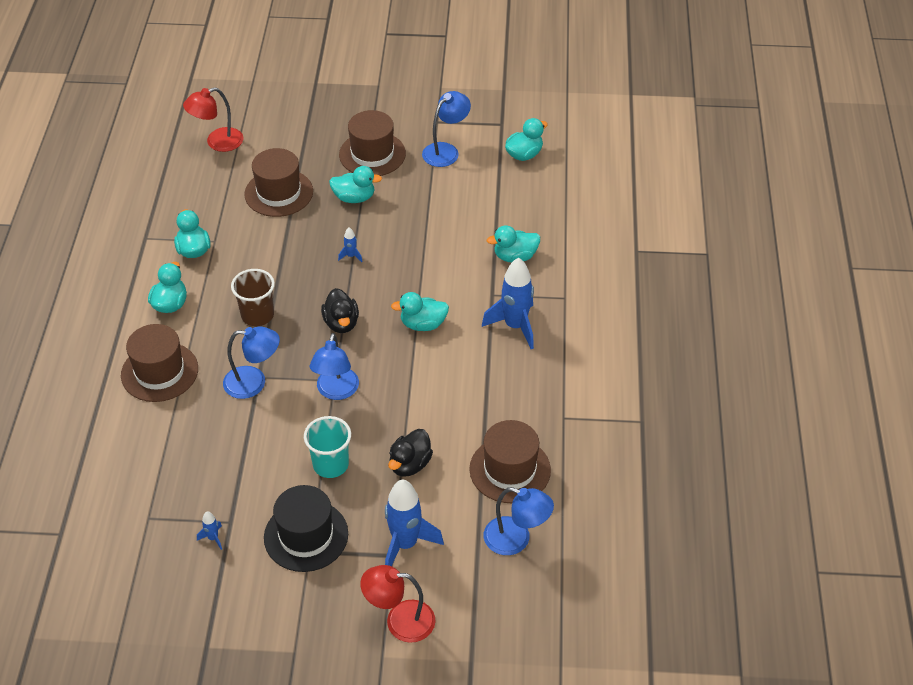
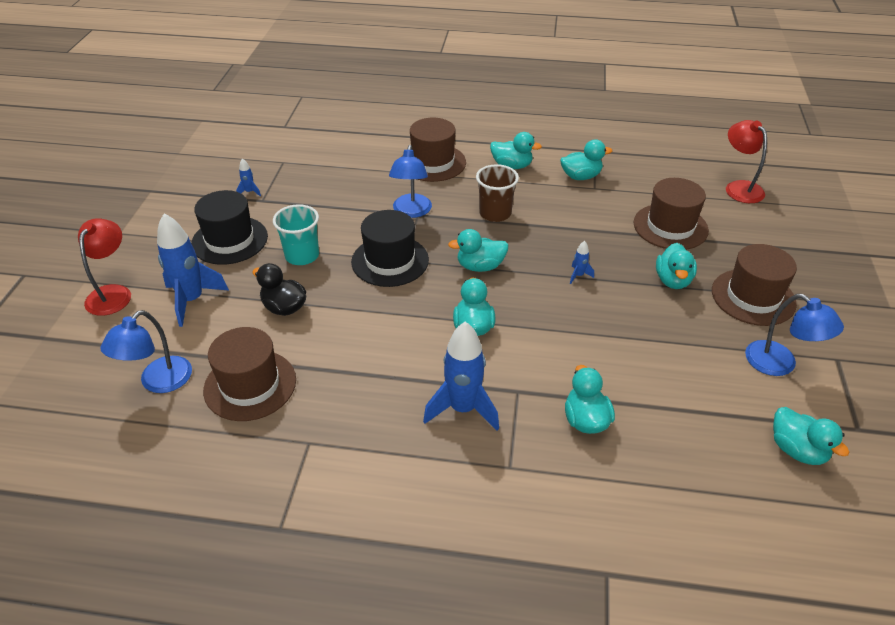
camera: 95 degrees right, 5 degrees down
blue lamp [310,333,359,400] -> black hat [351,210,429,287]
black duck [321,288,359,333] -> turquoise duck [448,229,508,272]

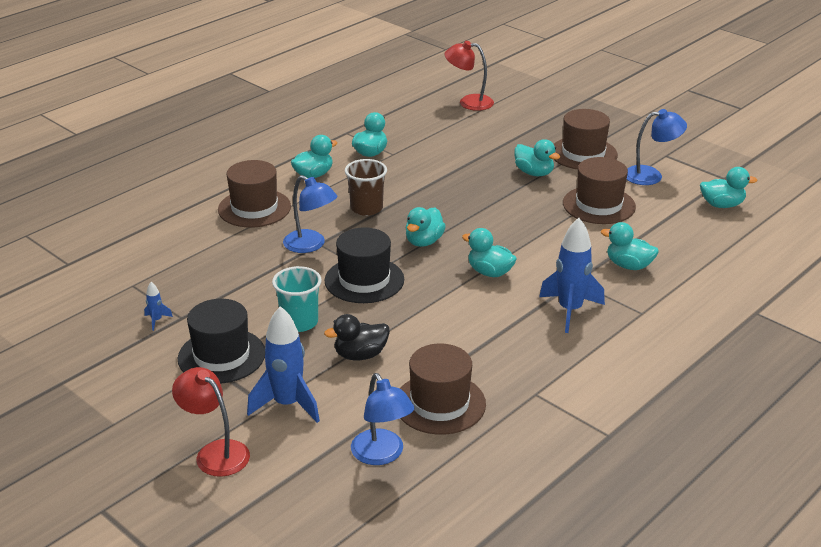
camera: 55 degrees left, 10 degrees down
blue rocket [570,241,594,284] -> none
brown hat [634,178,709,250] -> brown hat moved to [563,157,636,224]

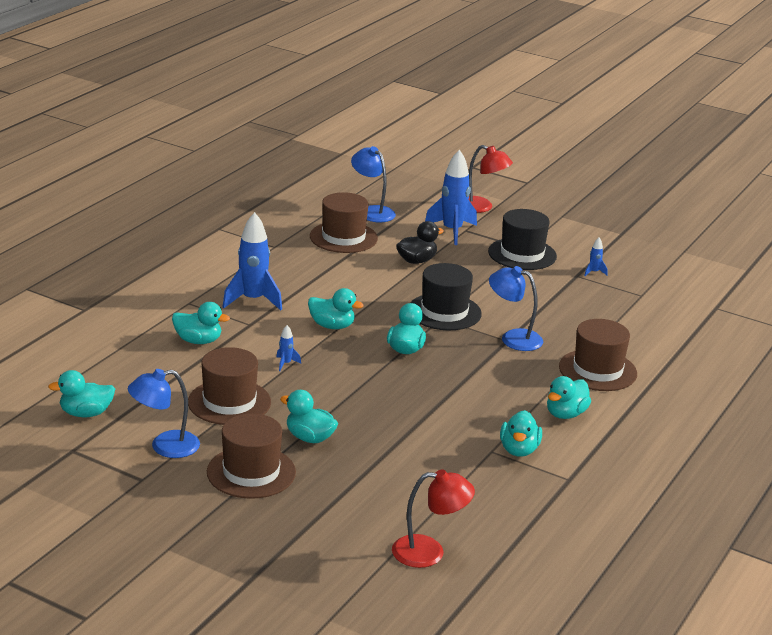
camera: 165 degrees right, 5 degrees down
turquoise cup [272,266,322,332] -> none
brown cup [345,159,387,216] -> none
none -> blue rocket [276,325,301,371]

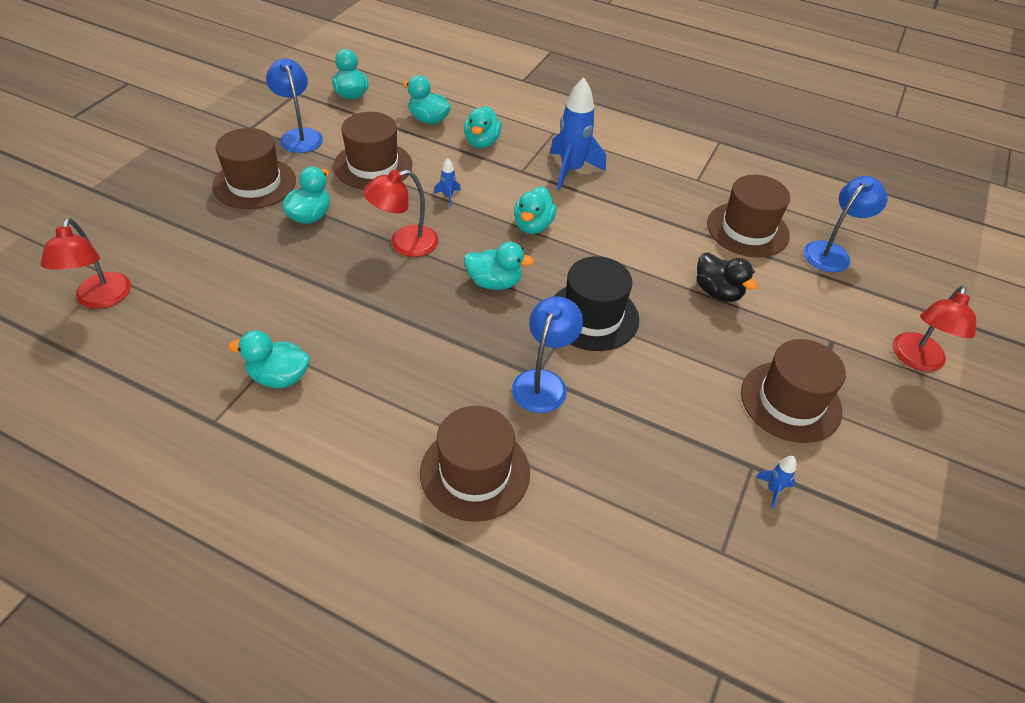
camera: 85 degrees right, 20 degrees up
blue rocket [425,150,477,245] -> none
black hat [488,209,557,270] -> brown hat [741,339,846,443]
turquoise duck [547,376,591,419] -> turquoise duck moved to [403,75,451,124]
none -> red lamp [363,170,438,257]

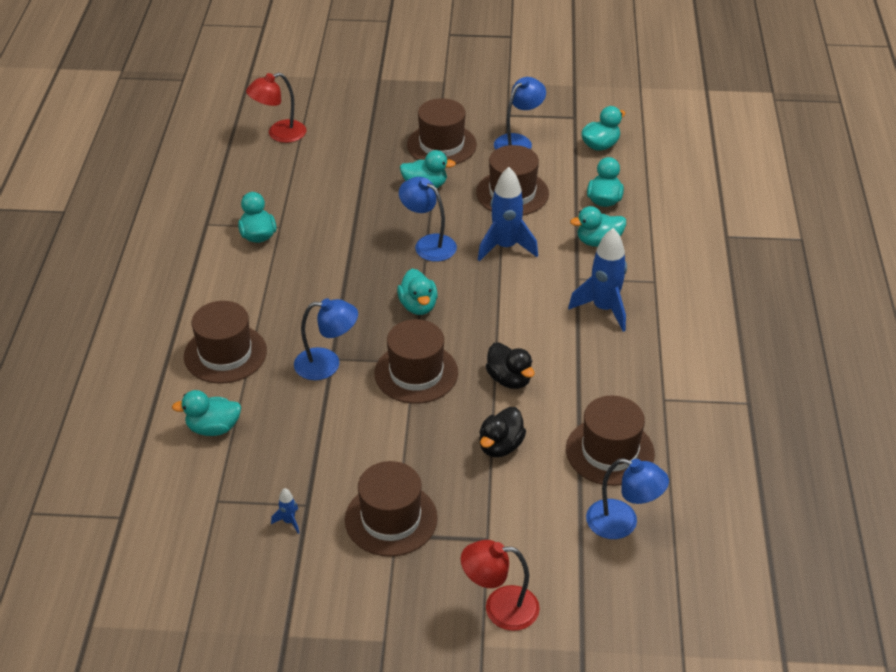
camera: 70 degrees right, 5 degrees down
red lamp [363,170,438,257] -> blue lamp [399,177,457,262]
blue rocket [434,158,461,207] -> blue rocket [478,167,538,261], size x2.32
turquoise duck [514,186,557,234] -> turquoise duck moved to [172,390,241,436]
black hat [553,256,639,351] -> brown hat [375,319,458,404]
none -> black duck [486,342,535,389]

